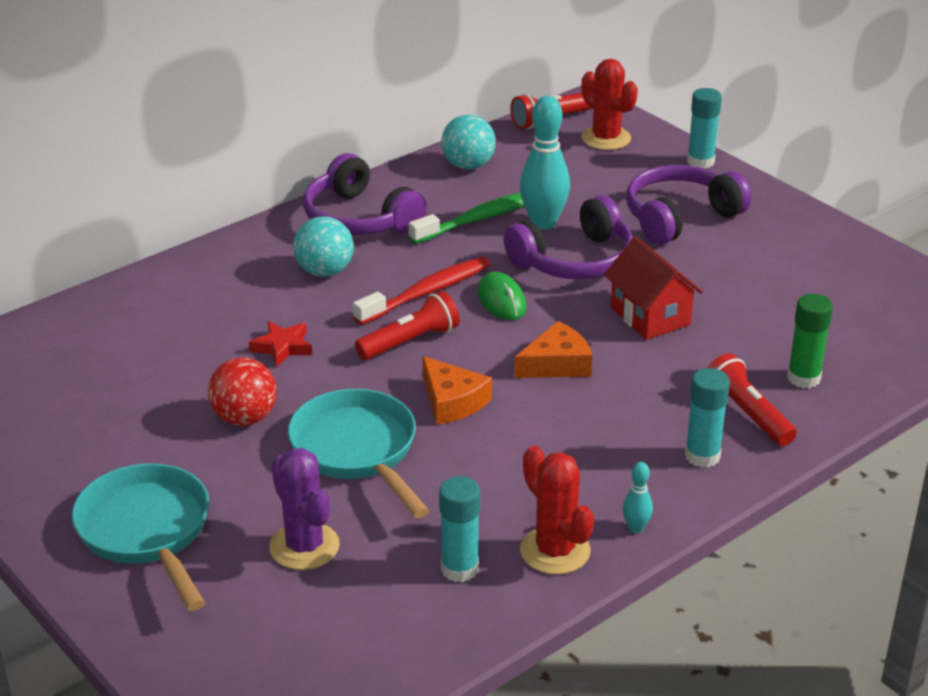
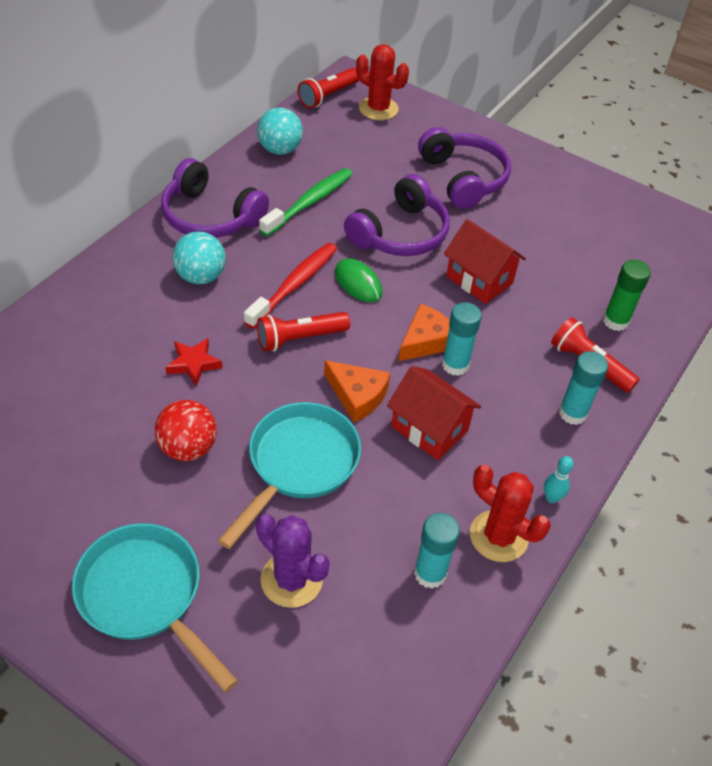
camera: 20 degrees left, 15 degrees up
turquoise pan [288,389,430,518] -> turquoise pan turned 75 degrees clockwise [218,402,361,549]
red flashlight [355,291,460,360] -> red flashlight turned 150 degrees counterclockwise [257,312,350,351]
turquoise bowling pin [520,96,570,230] -> none
purple headphones [626,165,752,245] -> purple headphones turned 120 degrees clockwise [418,127,511,209]
turquoise glue stick [687,88,722,169] -> turquoise glue stick moved to [442,302,482,376]
none -> red house [387,366,481,460]

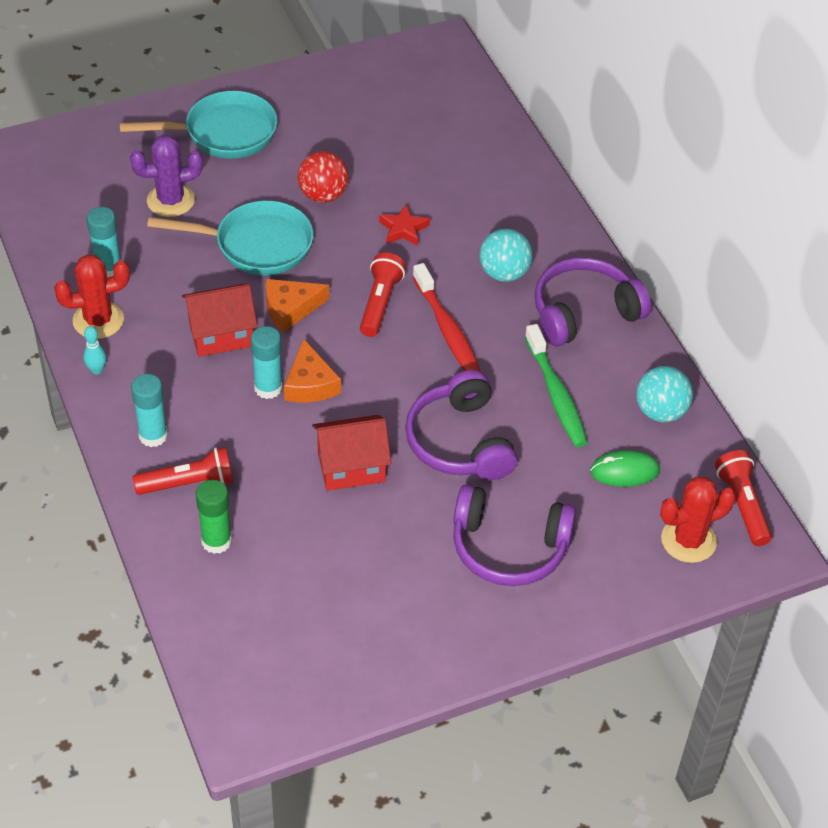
camera: 125 degrees right, 0 degrees up
turquoise pan [218,402,361,549] -> turquoise pan turned 60 degrees counterclockwise [147,201,313,275]
green mouse [335,259,382,302] -> green mouse moved to [590,450,660,487]

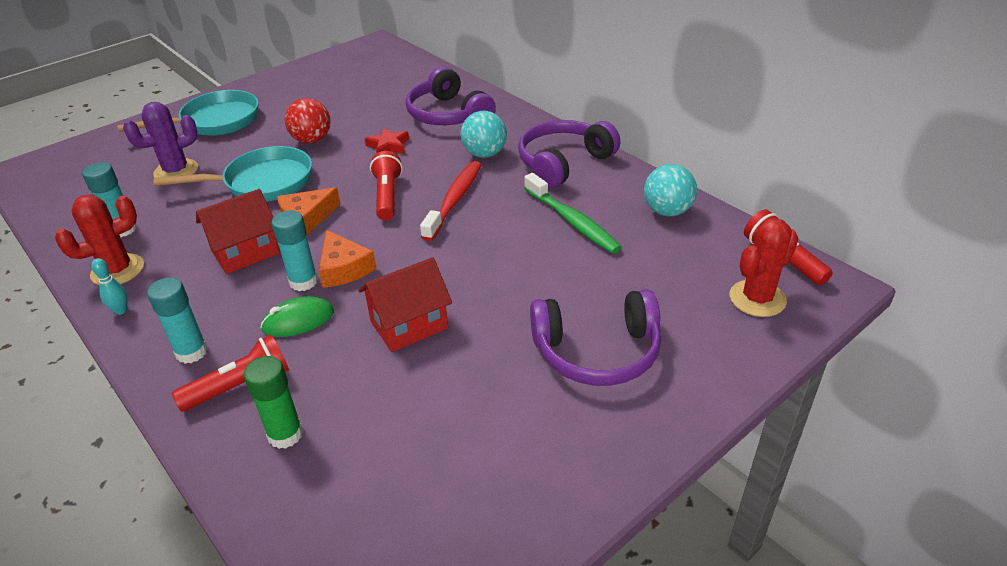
camera: 15 degrees left, 10 degrees down
purple headphones [405,370,518,480] -> purple headphones moved to [406,66,496,125]
red toothbrush [412,263,481,371] -> red toothbrush turned 120 degrees counterclockwise [420,161,481,241]
green mouse [590,450,660,487] -> green mouse moved to [260,296,334,337]

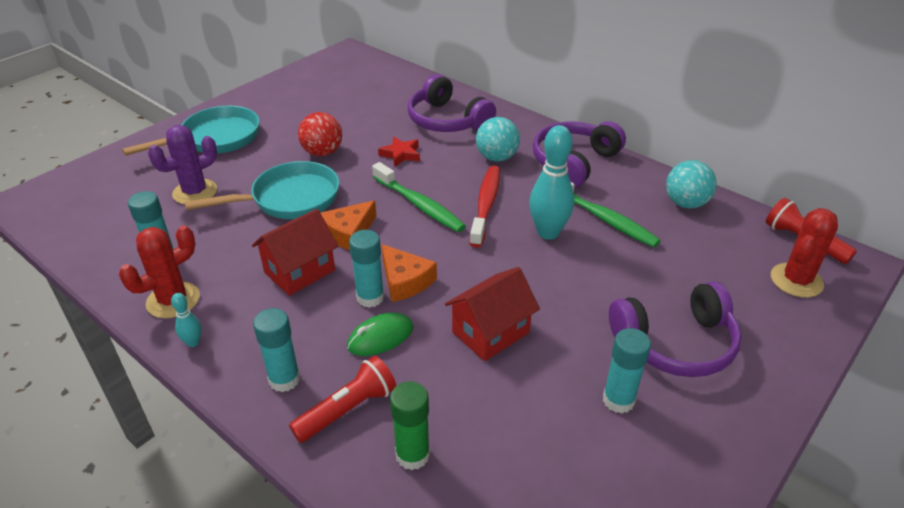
camera: 10 degrees left, 0 degrees up
red flashlight [370,151,403,221] -> green toothbrush [372,162,466,232]
none -> turquoise bowling pin [529,125,574,240]
none -> turquoise glue stick [603,328,651,414]

